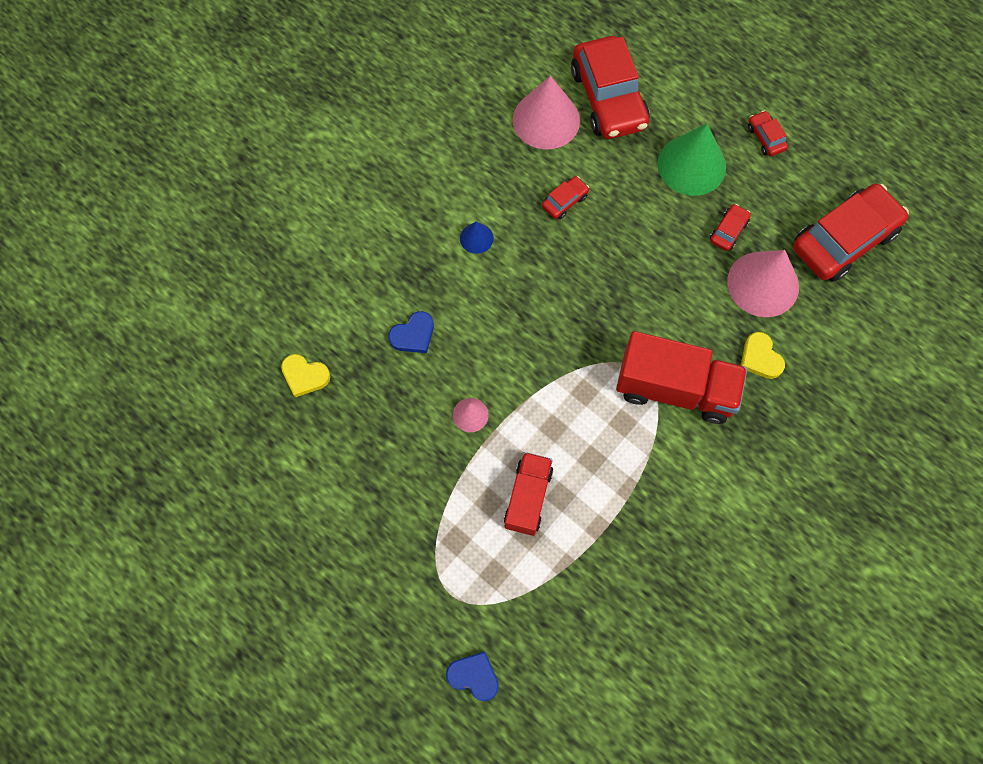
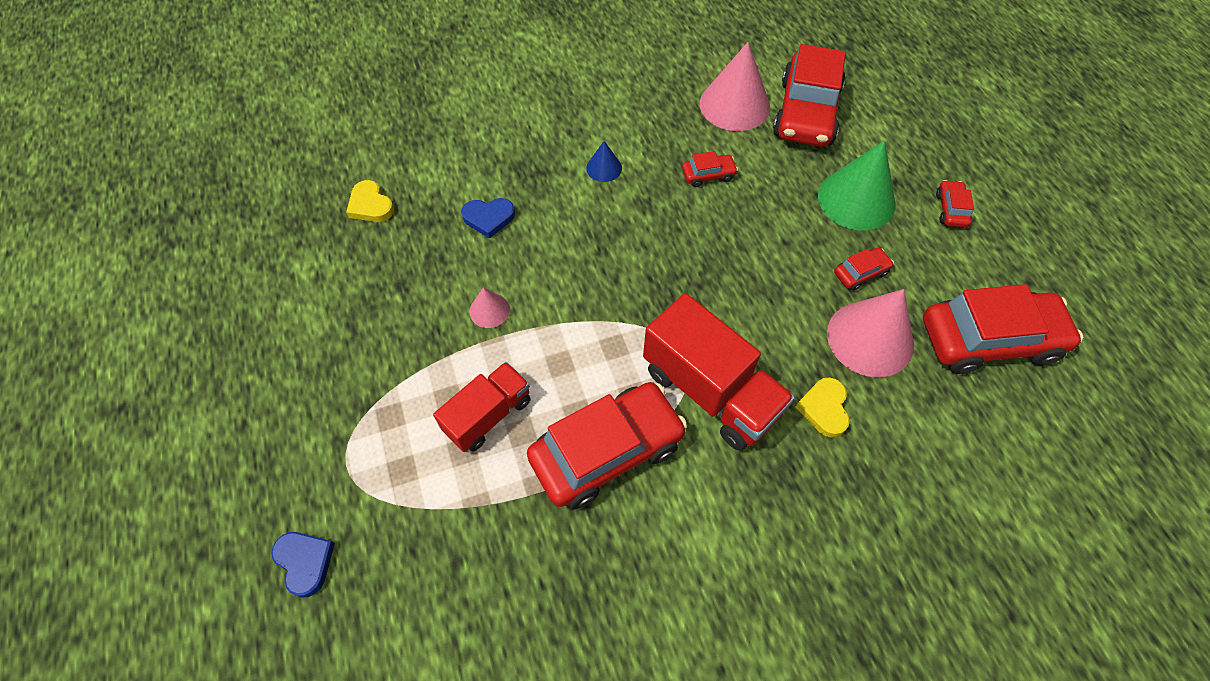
camera: 30 degrees right, 10 degrees down
none -> red car [527,382,687,509]

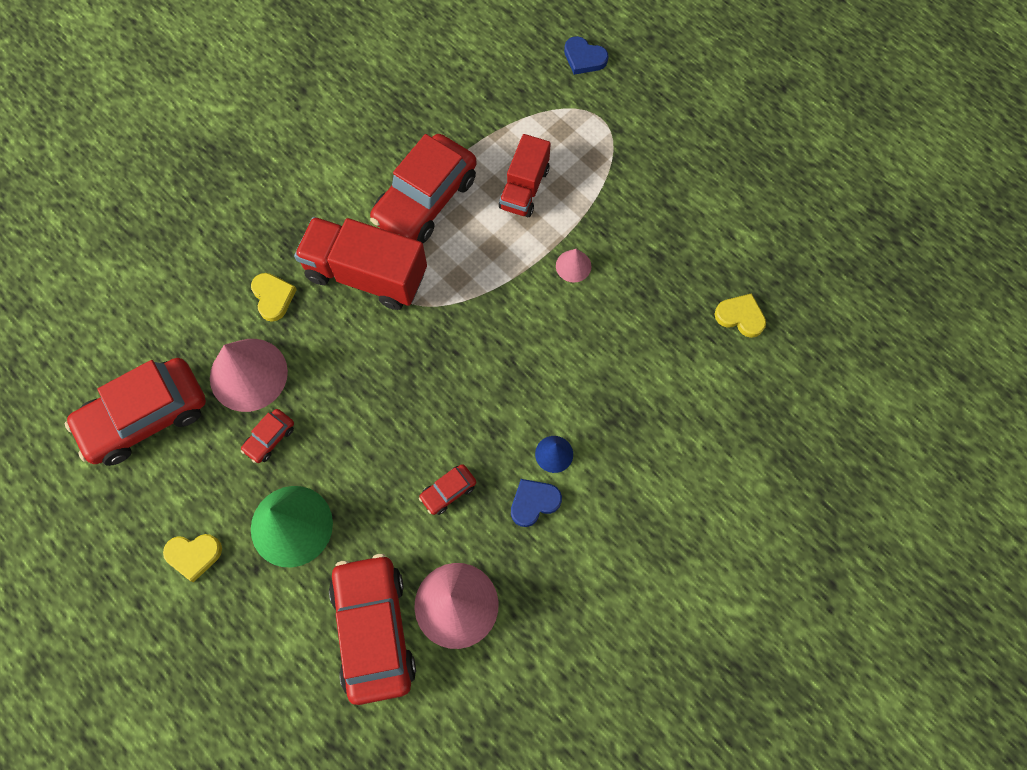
camera: 155 degrees right, 10 degrees up
blue heart [461,198,515,239] -> blue heart moved to [511,479,562,527]
red car [936,180,974,228] -> yellow heart [163,534,222,582]

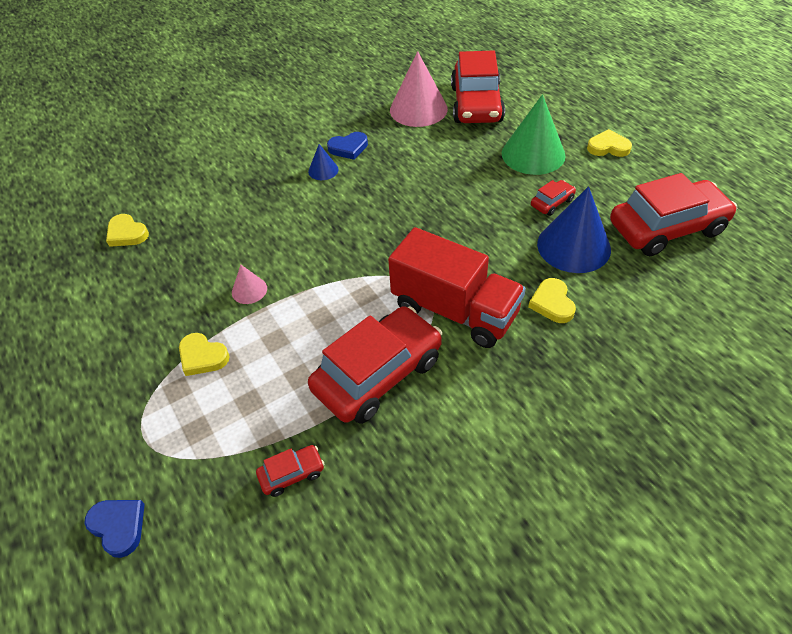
camera: 165 degrees left, 20 degrees down
pink cone [210,339,288,412] -> blue cone [537,186,611,273]
red car [419,464,476,515] -> red car moved to [256,445,324,497]
red truck [499,134,551,217] -> none
none -> yellow heart [179,333,230,376]

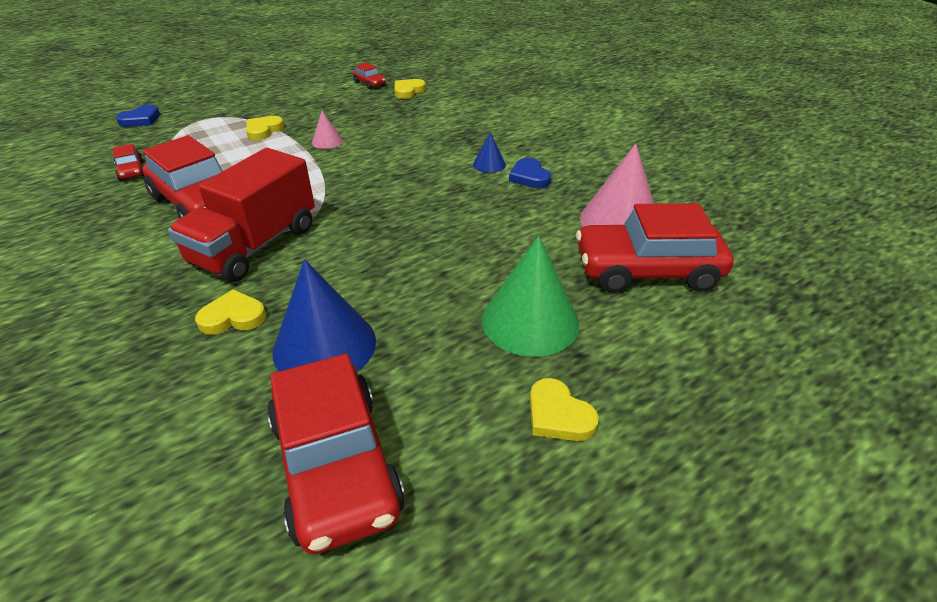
camera: 85 degrees right, 10 degrees down
red car [531,180,576,216] -> red car moved to [353,63,386,89]
yellow heart [587,129,632,157] -> yellow heart turned 135 degrees clockwise [530,378,599,441]

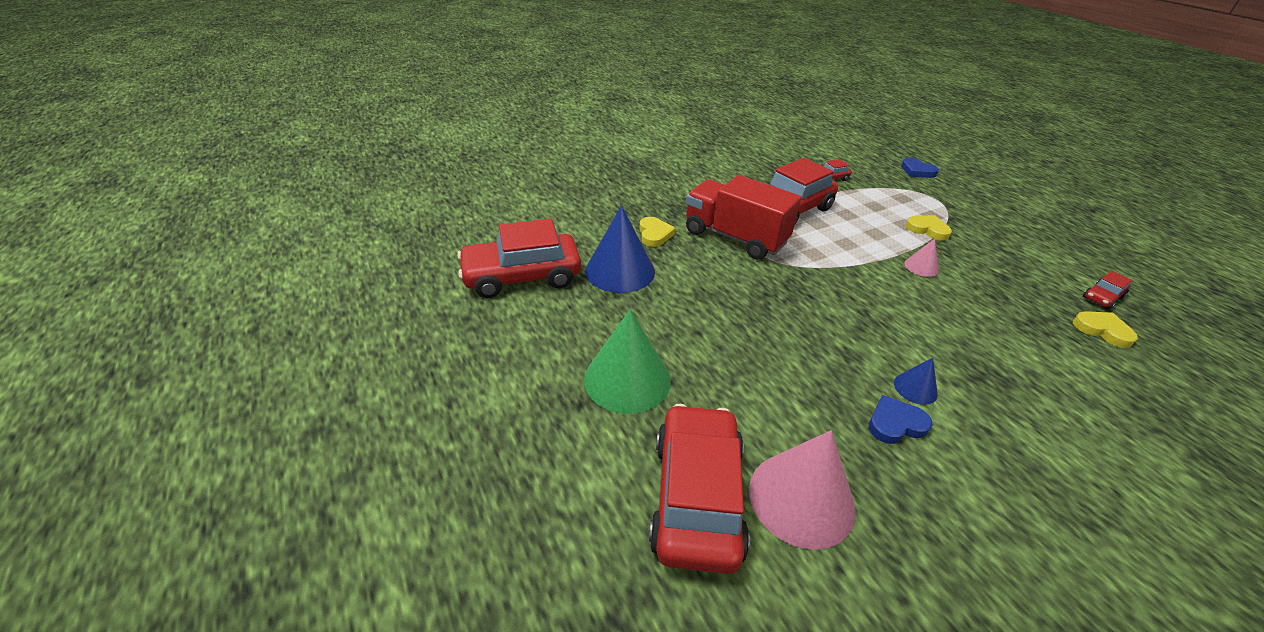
camera: 95 degrees right, 0 degrees up
yellow heart [530,378,599,441] -> none

